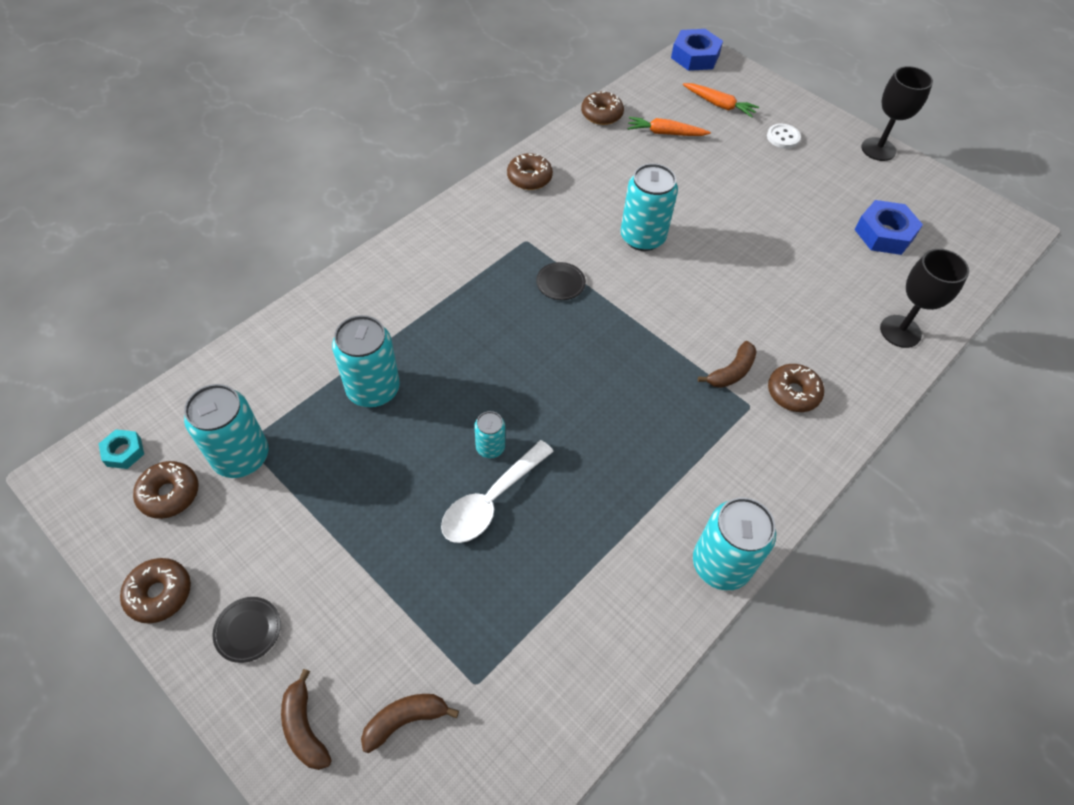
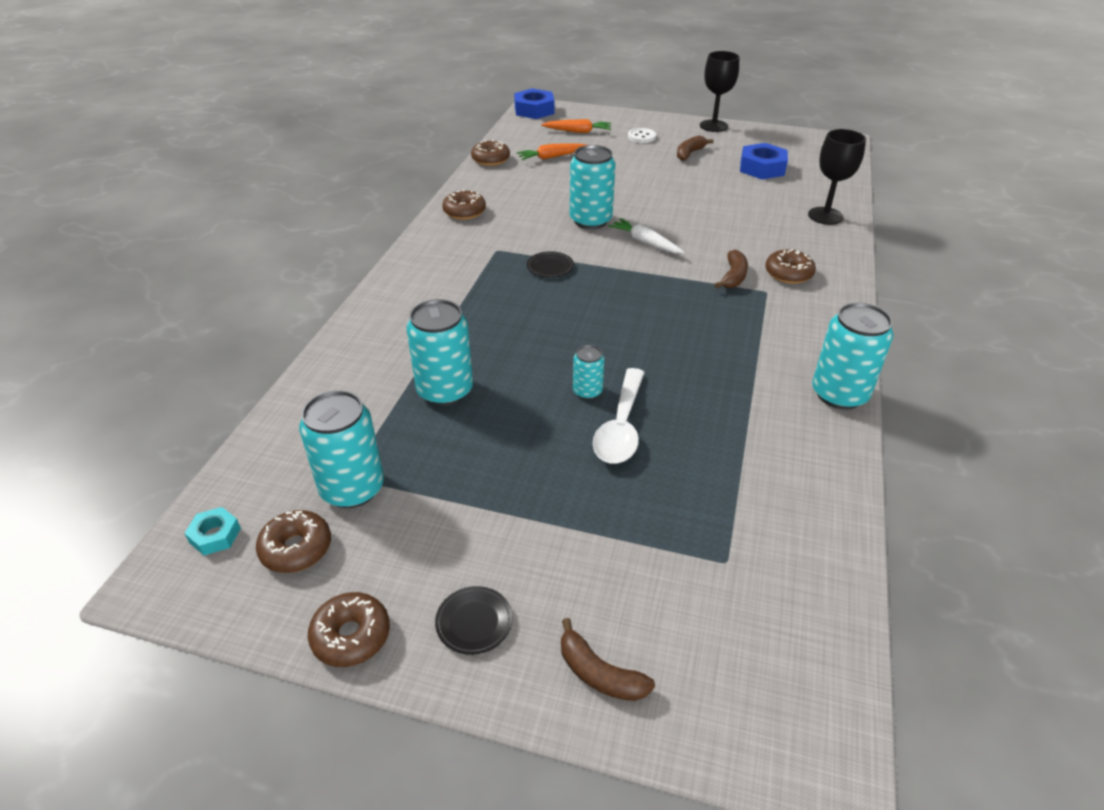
camera: 25 degrees left, 15 degrees down
brown banana [361,694,459,753] -> brown banana moved to [677,136,713,161]
none -> white carrot [608,218,685,254]

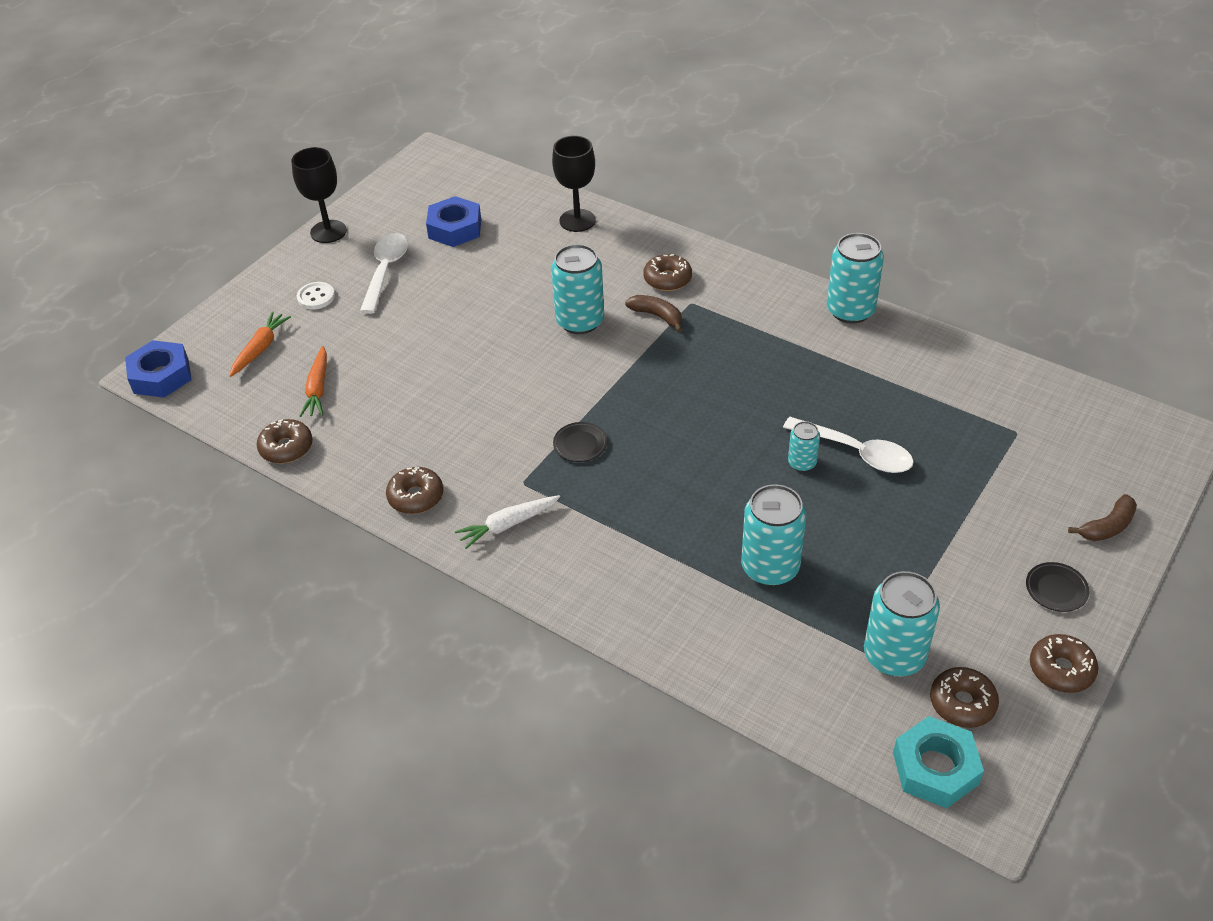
camera: 70 degrees left, 5 degrees up
turquoise nut [184,507,241,555] -> turquoise nut [893,716,984,808], size x1.82
turquoise can [570,145,616,229] -> turquoise can moved to [551,244,604,334]
white carrot [608,218,685,254] -> white carrot moved to [455,495,560,549]
brown banana [677,136,713,161] -> white spoon [360,233,408,314]

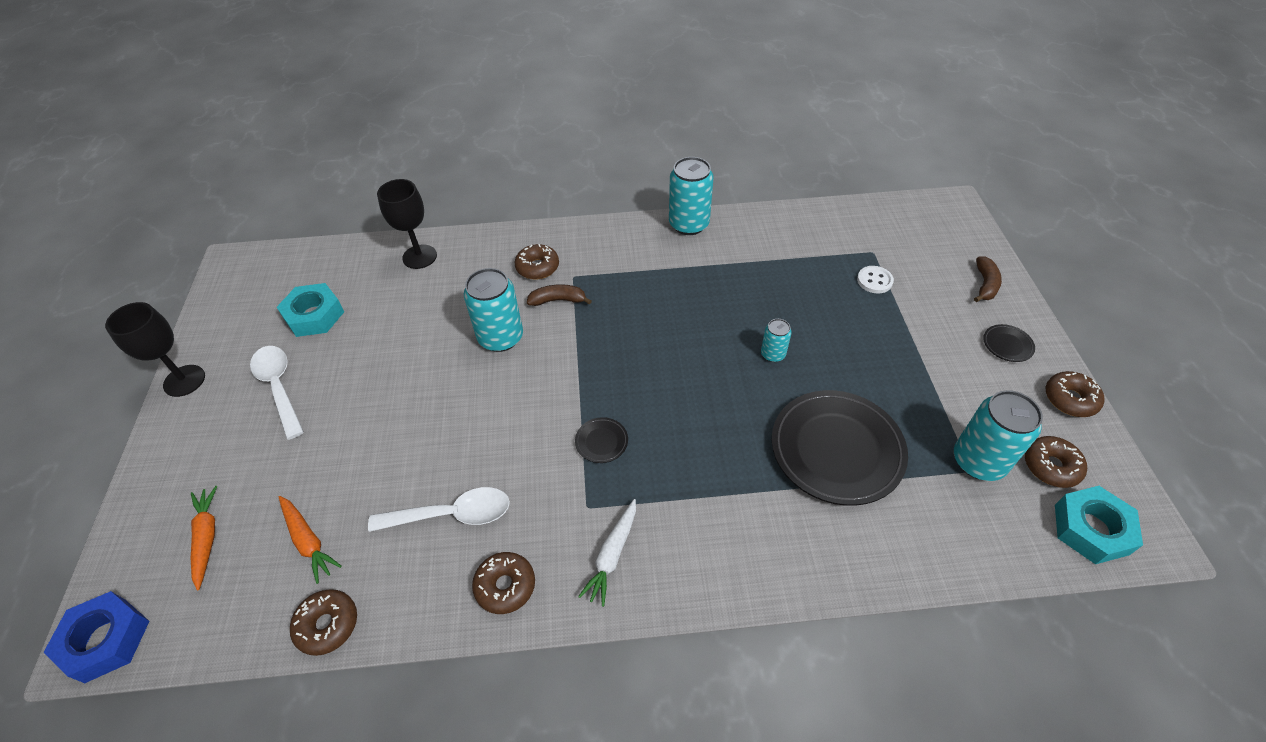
camera: 40 degrees left, 5 degrees up
white button [297,282,335,310] -> white button moved to [857,266,894,294]
blue nut [426,196,481,247] -> turquoise nut [277,283,344,337]
turquoise can [741,484,806,586] -> black plate [772,390,908,506]
white spoon [783,417,914,473] -> white spoon moved to [368,487,510,532]

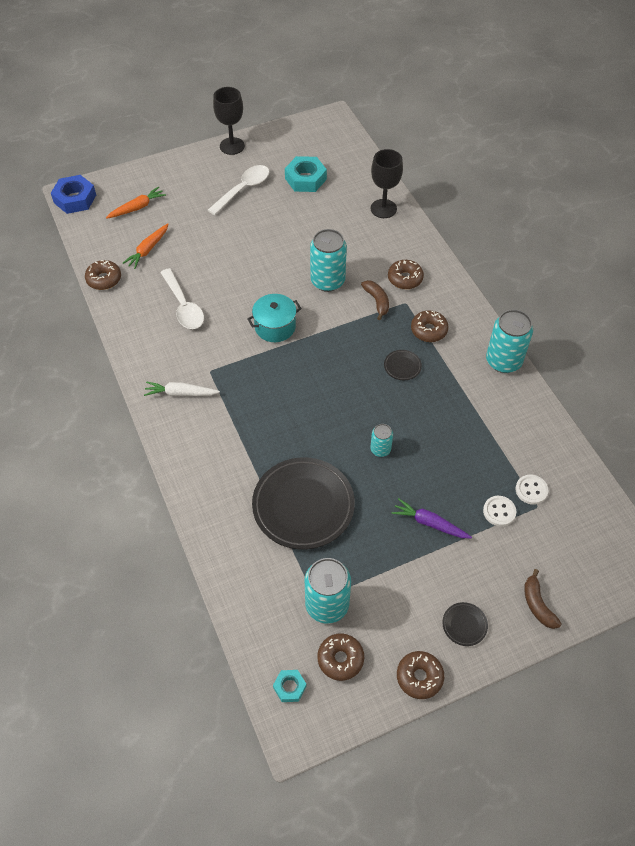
camera: 70 degrees right, 5 degrees up
brown donut [472,552,535,614] -> brown donut moved to [411,310,449,342]
black plate [575,417,628,463] -> black plate moved to [384,350,422,380]
brown banana [974,256,1002,302] -> brown banana turned 75 degrees clockwise [524,569,561,629]
turquoise nut [1055,486,1143,564] -> turquoise nut [273,670,307,702], size x0.55
none -> turquoise pot [247,294,302,342]
none -> purple carrot [392,498,472,539]
none -> white button [515,474,549,505]

